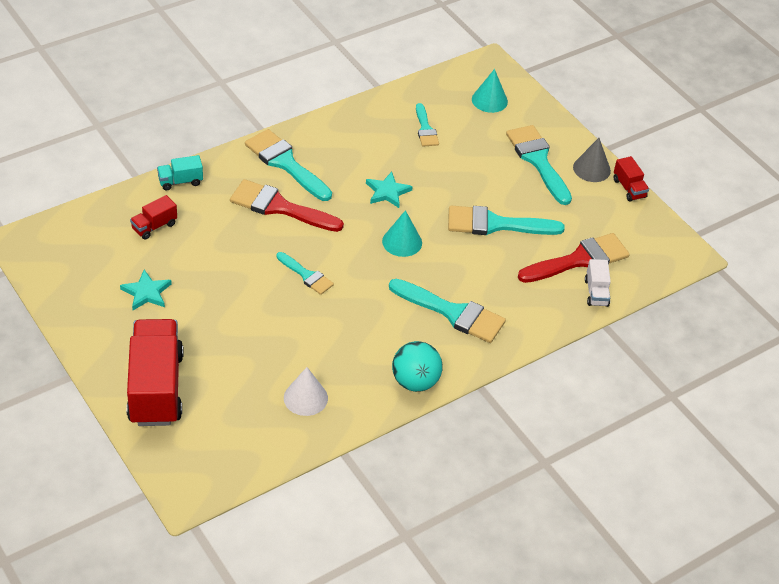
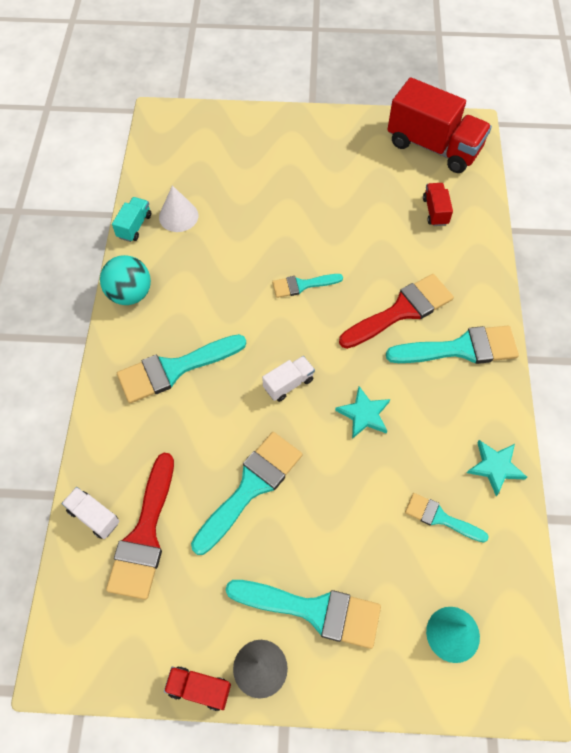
camera: 130 degrees right, 15 degrees up
turquoise star [120,270,172,310] -> turquoise star moved to [467,440,527,496]
red truck [126,319,184,426] -> red truck moved to [387,77,492,173]
turquoise truck [157,155,203,190] -> turquoise truck moved to [112,197,151,242]
turquoise cone [382,210,422,257] -> white truck [262,356,315,402]

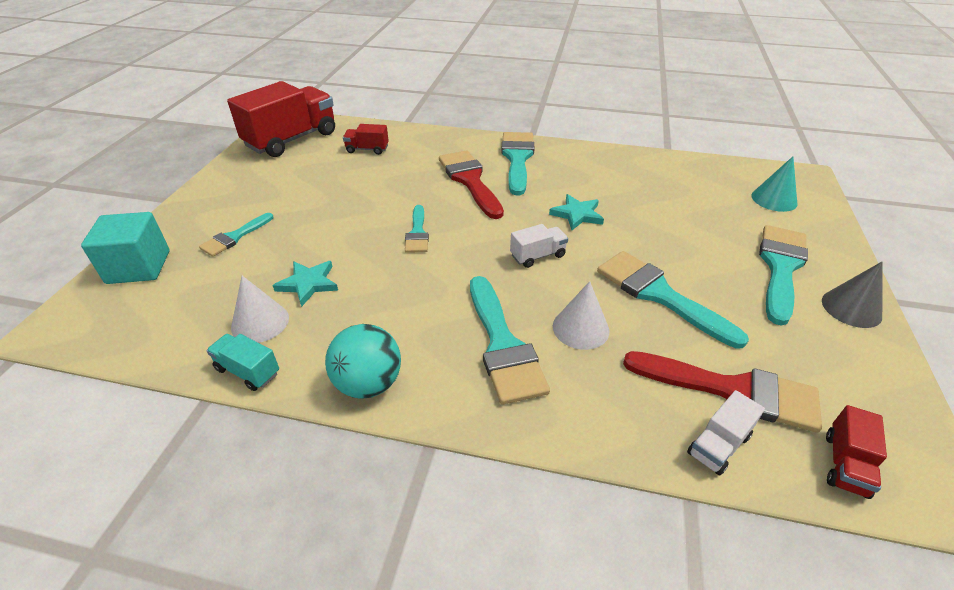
camera: 80 degrees left, 20 degrees down
red truck [164,666,231,711] -> red truck moved to [826,405,887,499]
white truck [262,356,315,402] -> white truck turned 90 degrees clockwise [510,224,568,268]
turquoise brush [405,493,489,543] -> turquoise brush moved to [199,213,273,257]
turquoise star [467,440,527,496] -> turquoise star moved to [272,261,338,307]
none -> turquoise cube [81,212,170,284]
none -> white cone [553,281,610,350]

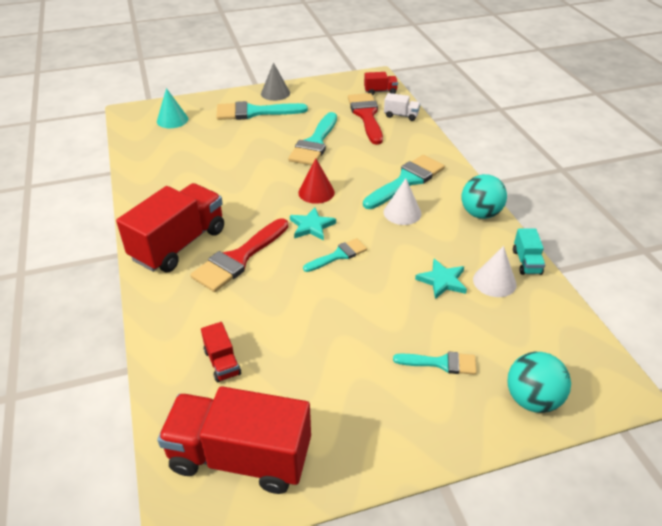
camera: 120 degrees left, 0 degrees up
turquoise cube [81,212,170,284] -> turquoise ball [507,352,571,413]
turquoise brush [501,132,534,195] -> red truck [116,183,224,272]
white truck [510,224,568,268] -> red cone [298,158,335,204]
turquoise star [549,194,604,230] -> turquoise star moved to [290,207,336,241]
white cone [553,281,610,350] -> white cone moved to [384,178,421,225]

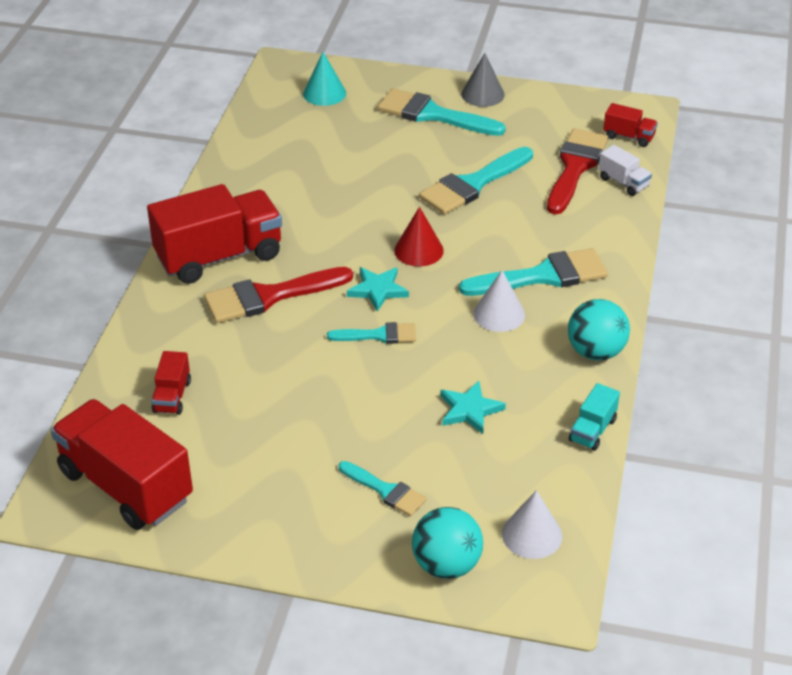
camera: 30 degrees right, 0 degrees up
white cone [473,246,516,297] -> white cone moved to [502,490,562,559]

